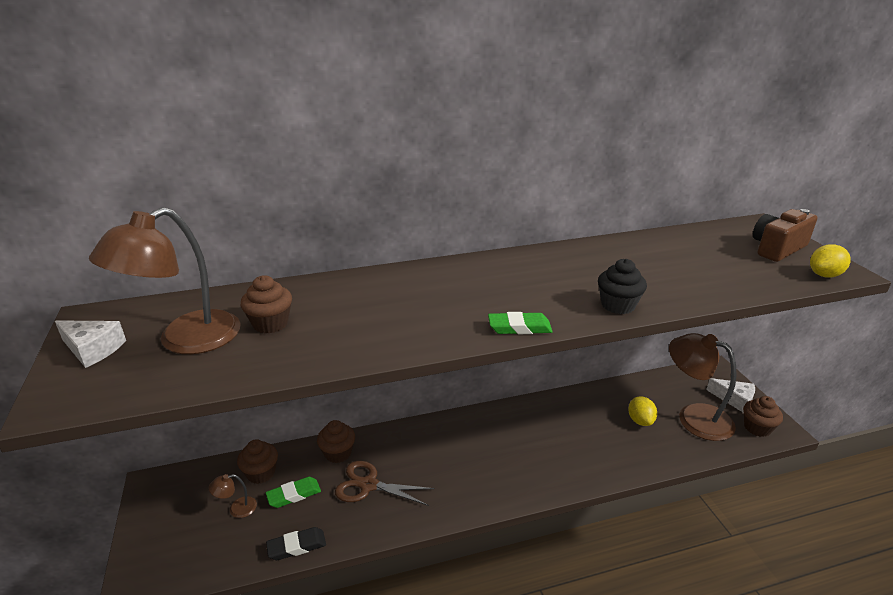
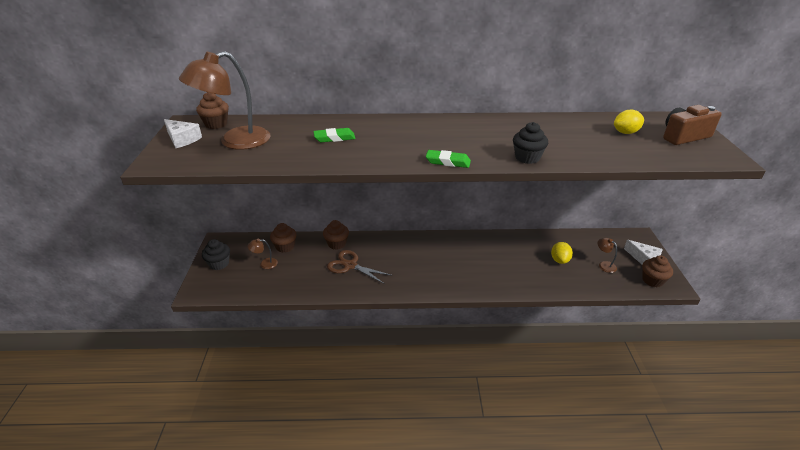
camera: 15 degrees right, 5 degrees up
brown cupcake [241,275,292,333] -> brown cupcake moved to [196,92,229,129]
green eraser [266,477,321,508] -> green eraser moved to [313,128,356,142]
black eraser [266,527,326,560] -> none
brown lamp [669,333,737,441] -> brown lamp [598,238,617,273], size x0.42
yellow lemon [810,244,851,278] -> yellow lemon moved to [614,110,644,134]
none -> black cupcake [202,239,230,270]

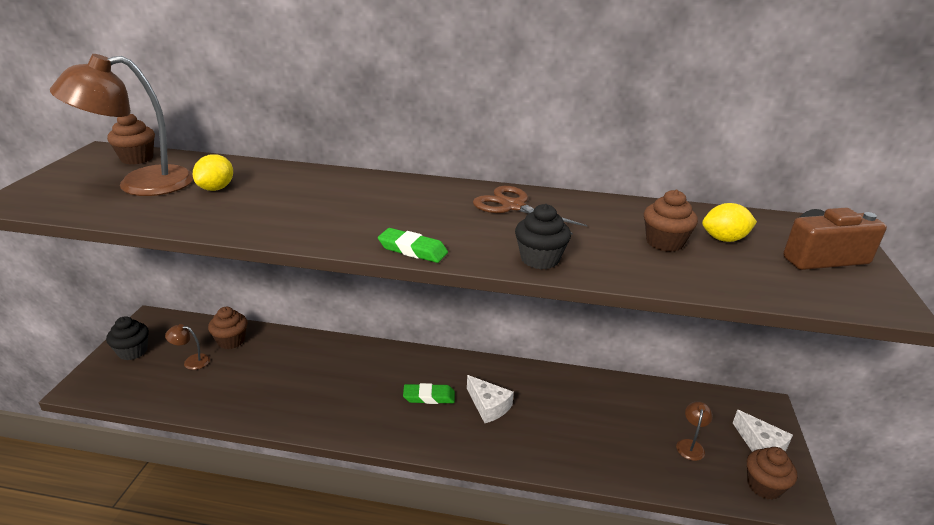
camera: 10 degrees right, 5 degrees down
white cheese [164,119,202,148] -> white cheese moved to [467,375,514,423]
green eraser [313,128,356,142] -> green eraser moved to [403,383,455,404]
brown cupcake [323,220,349,250] -> brown cupcake moved to [644,190,698,252]
brown scissors [327,250,393,284] -> brown scissors moved to [473,186,587,235]
yellow lemon [551,242,573,264] -> yellow lemon moved to [193,154,233,191]
brown lamp [598,238,617,273] -> brown lamp turned 45 degrees clockwise [676,402,713,461]

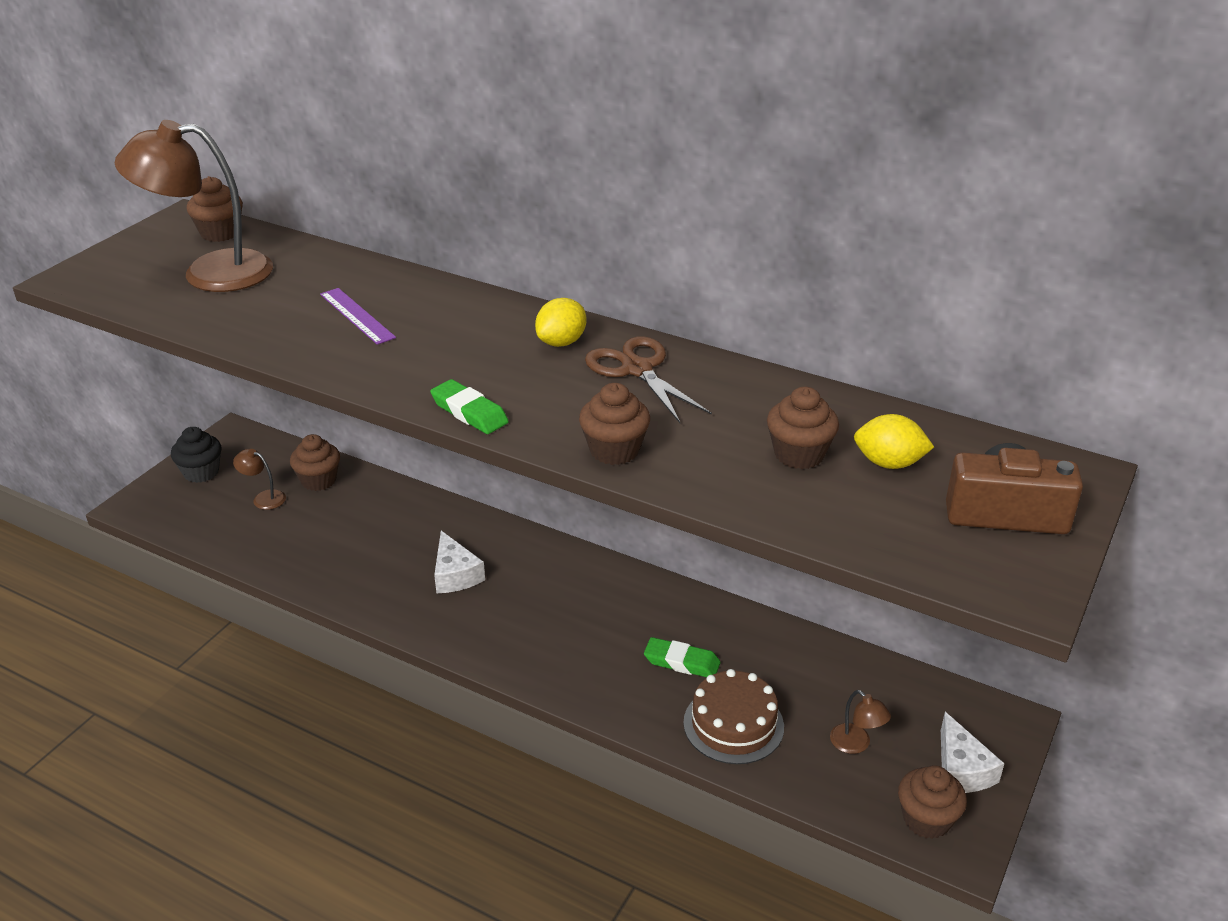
camera: 20 degrees right, 5 degrees up
yellow lemon [193,154,233,191] -> yellow lemon moved to [535,298,586,347]
green eraser [403,383,455,404] -> green eraser moved to [644,637,721,677]
white cheese [467,375,514,423] -> white cheese moved to [434,531,485,593]
black cupcake [515,204,571,269] -> brown cupcake [579,383,650,465]
brown lamp [676,402,713,461] -> brown lamp turned 105 degrees clockwise [830,690,891,754]
none -> purple ruler [320,288,396,345]
none -> brown cake [683,669,784,764]

